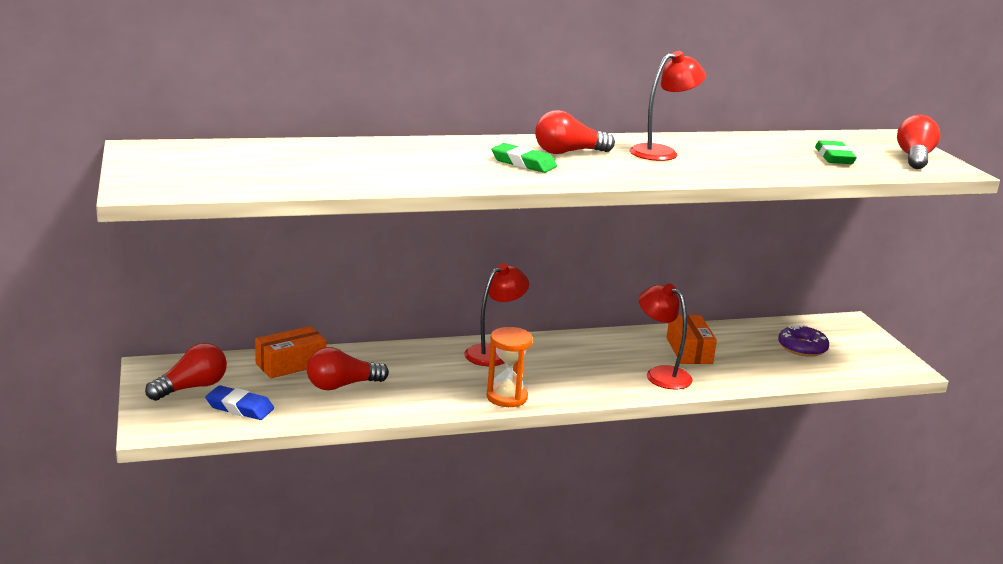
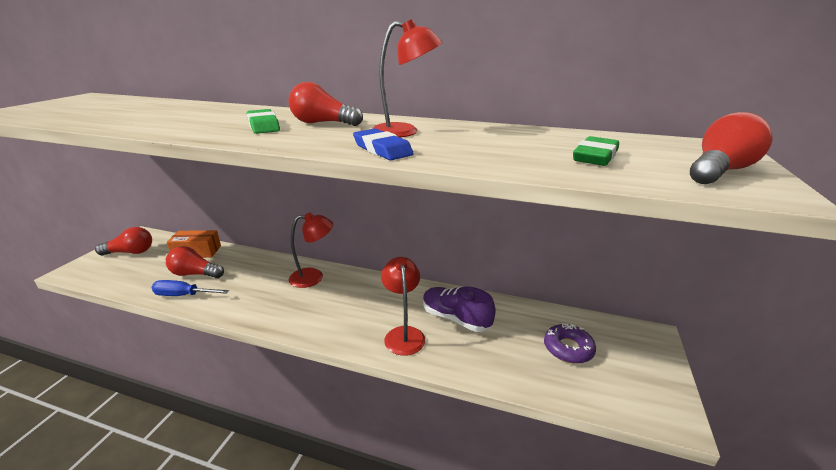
camera: 35 degrees right, 5 degrees up
blue eraser [205,385,274,420] -> blue eraser moved to [353,128,414,160]
orange hourglass [486,327,533,407] -> none
orange box [666,315,717,364] -> purple shoe [423,287,496,332]
none -> blue screwdriver [151,280,229,296]

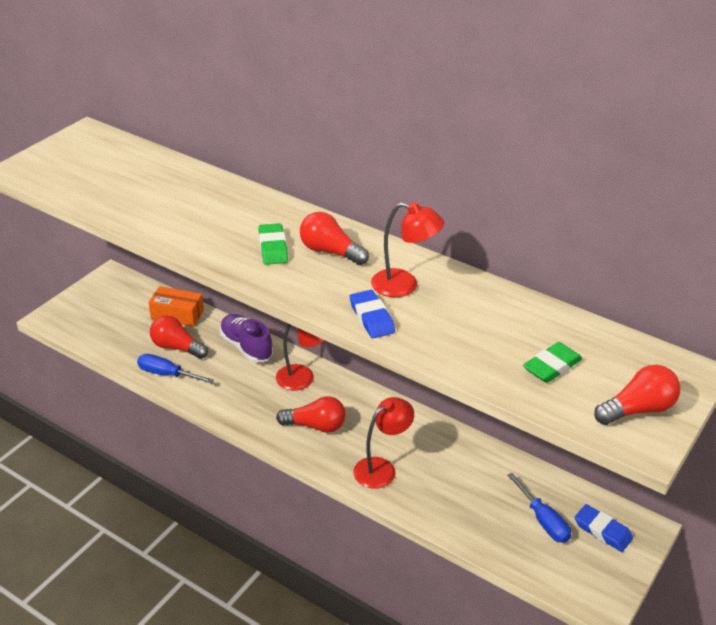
camera: 15 degrees right, 10 degrees up
red light bulb [95,227,152,255] -> red light bulb moved to [276,396,346,433]
red lamp [381,257,425,356] -> red lamp turned 45 degrees clockwise [353,397,414,489]
purple shoe [423,287,496,332] -> purple shoe moved to [220,314,273,363]
purple donut [544,323,596,364] -> blue screwdriver [507,473,571,543]
none -> blue eraser [575,504,633,552]

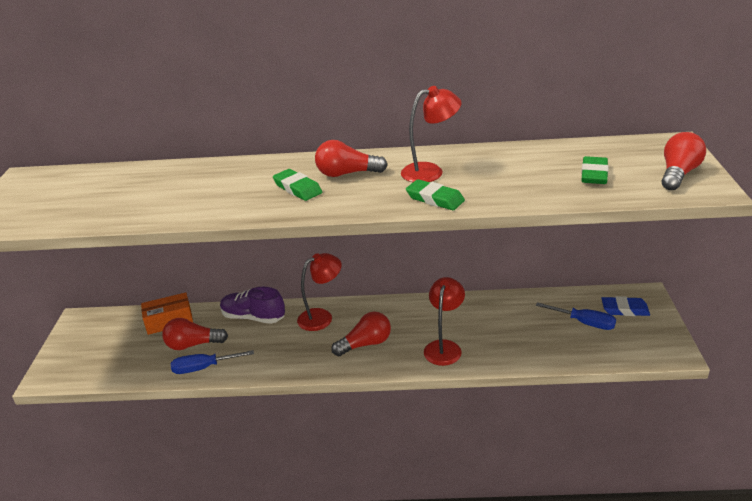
camera: 30 degrees left, 5 degrees down
blue eraser [350,290,395,338] -> green eraser [406,179,465,210]

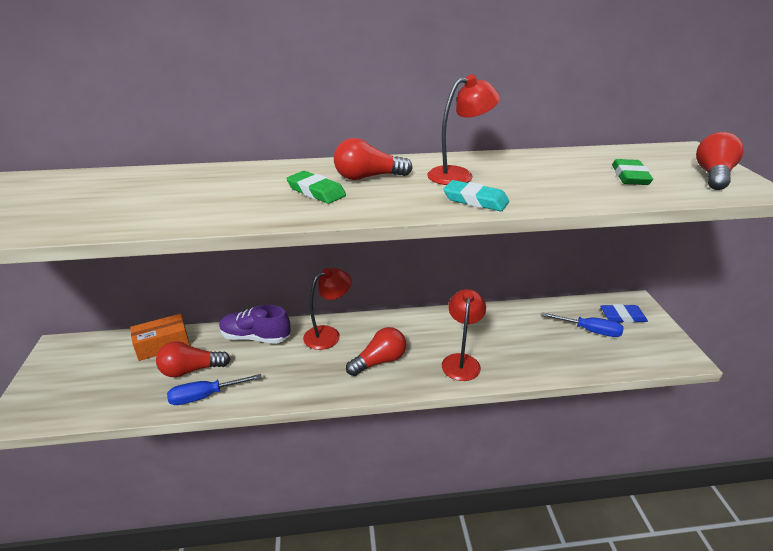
camera: 10 degrees left, 0 degrees up
green eraser [406,179,465,210] -> turquoise eraser [443,180,509,211]

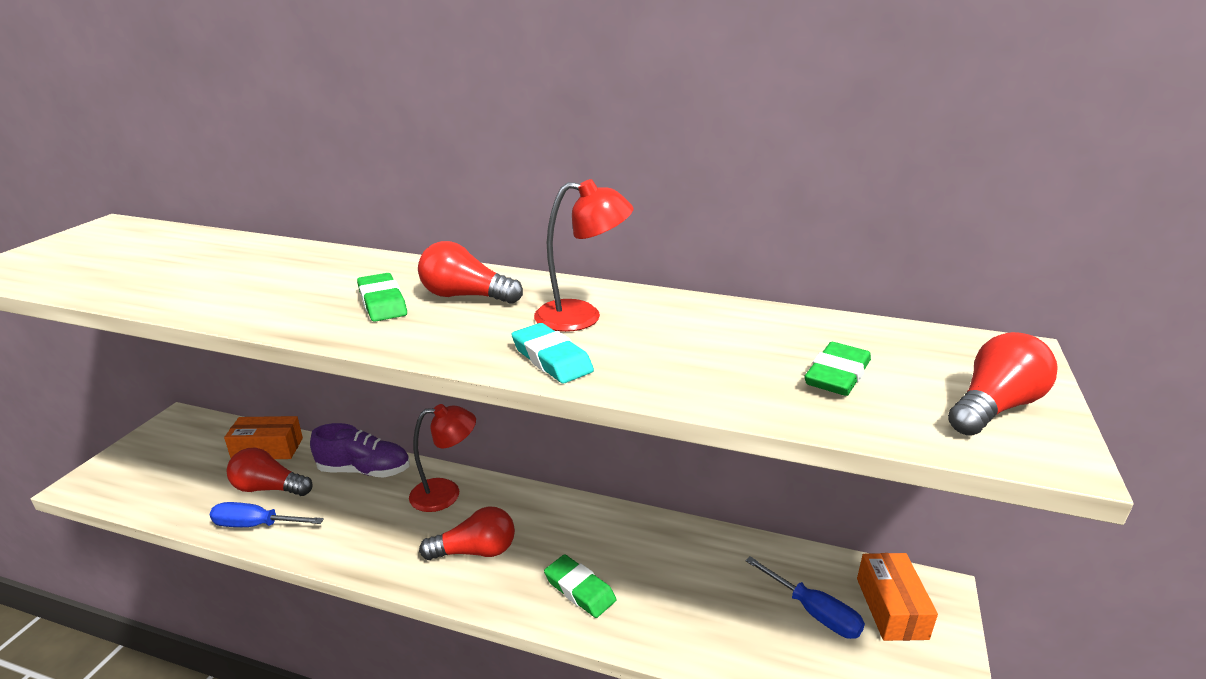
camera: 25 degrees right, 5 degrees down
purple shoe [219,305,290,344] -> purple shoe turned 150 degrees clockwise [310,423,410,478]
red lamp [442,289,486,381] -> green eraser [544,554,616,618]
blue eraser [600,304,648,323] -> orange box [857,553,938,641]

